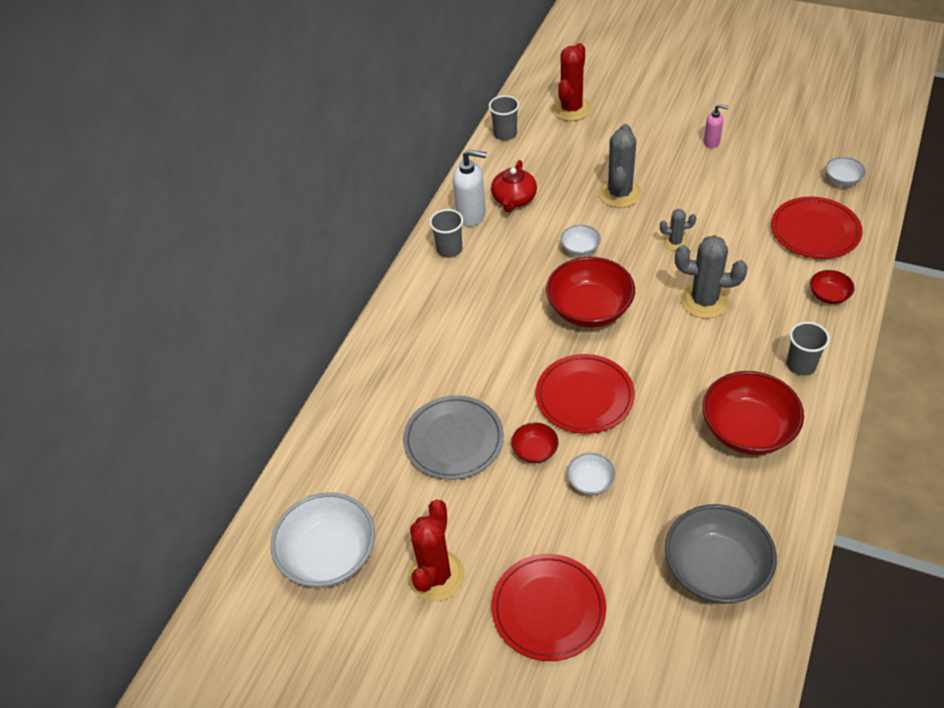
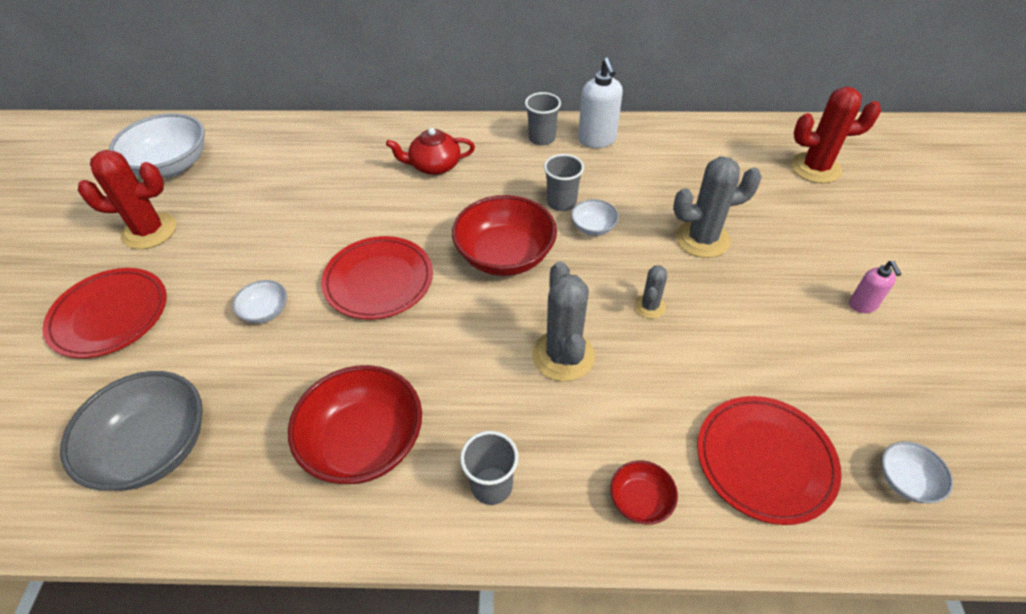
camera: 65 degrees right, 0 degrees up
grey plate [403,395,504,480] -> none
grey cup [489,95,519,141] -> grey cup moved to [544,154,584,211]
red teapot [491,160,537,212] -> red teapot moved to [386,128,475,175]
red bowl [511,422,559,463] -> none
grey cactus [660,209,696,251] -> grey cactus turned 45 degrees clockwise [634,265,667,319]

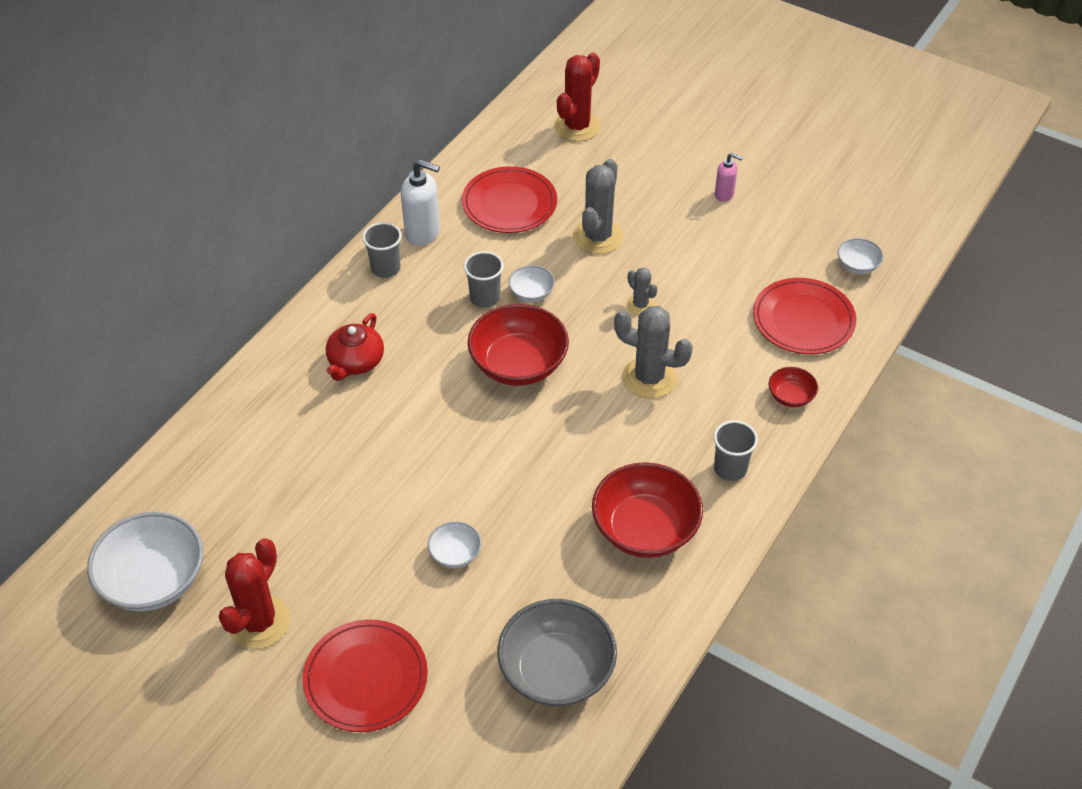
camera: 60 degrees left, 0 degrees up
red plate [321,236,433,319] -> red plate moved to [462,166,557,233]

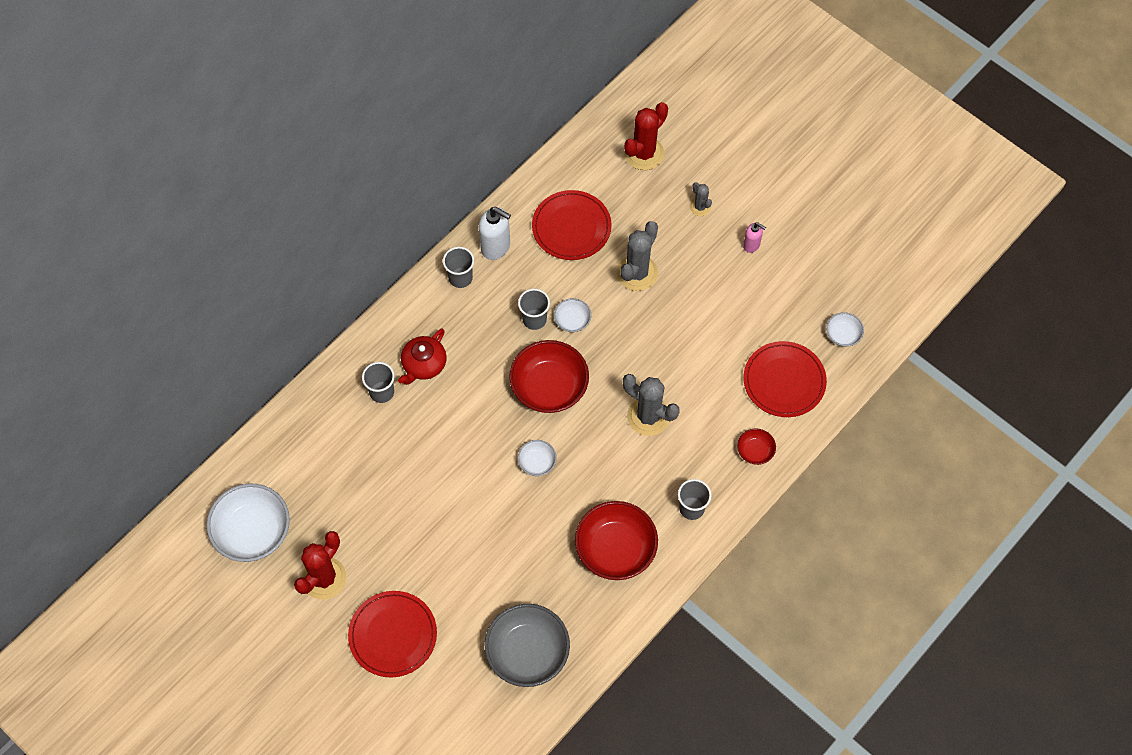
camera: 10 degrees right, 15 degrees up
white bowl [428,521,481,568] -> white bowl moved to [518,440,557,476]
grey cactus [627,267,658,315] -> grey cactus moved to [690,182,712,216]
none -> grey cup [362,362,395,403]

